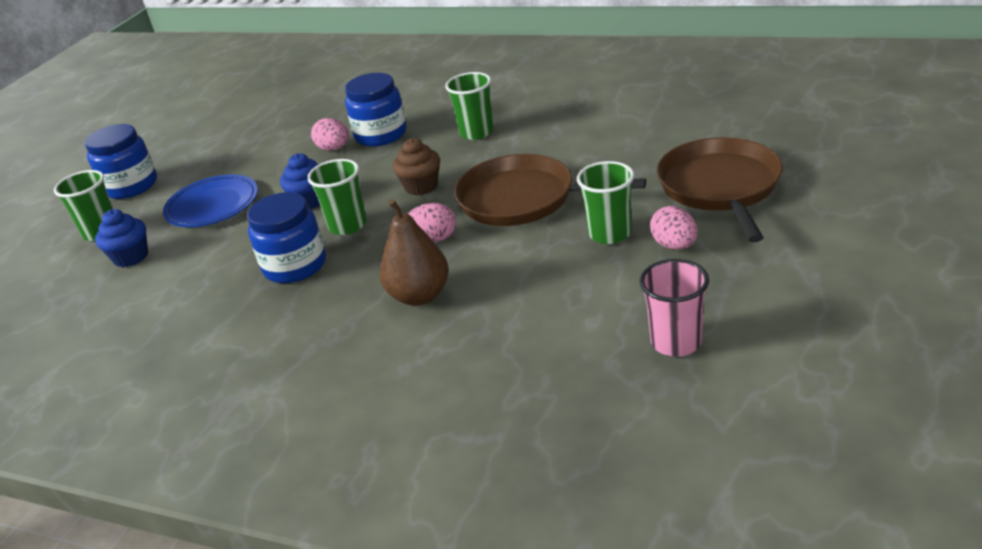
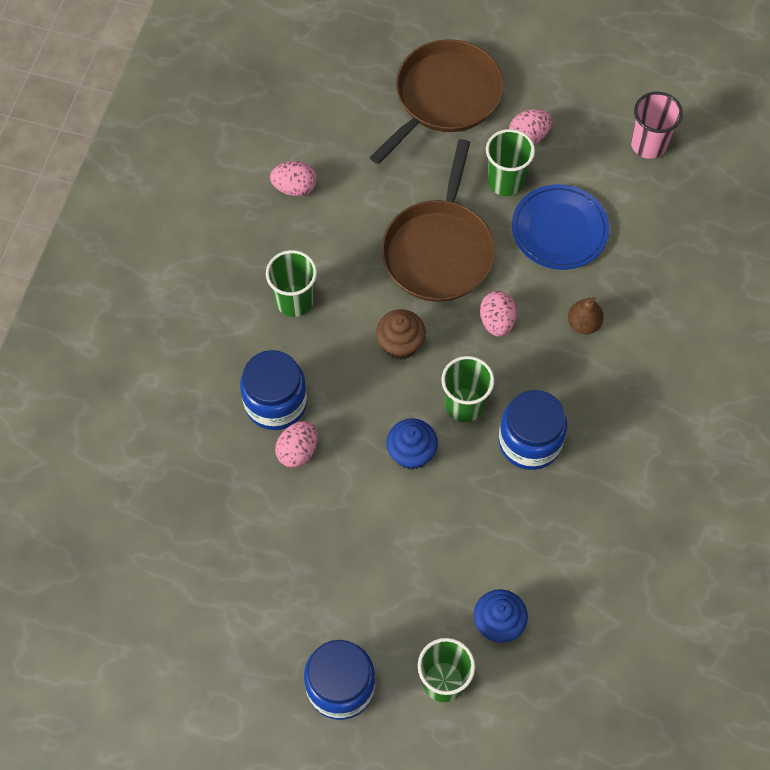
camera: 100 degrees left, 30 degrees up
blue plate [163,175,258,227] -> blue plate moved to [512,184,609,270]
brown pear [379,199,449,306] -> brown pear [568,297,604,334], size x0.60
brown pan [656,137,783,243] -> brown pan turned 135 degrees clockwise [370,39,504,164]
none -> pink egg [270,161,317,196]

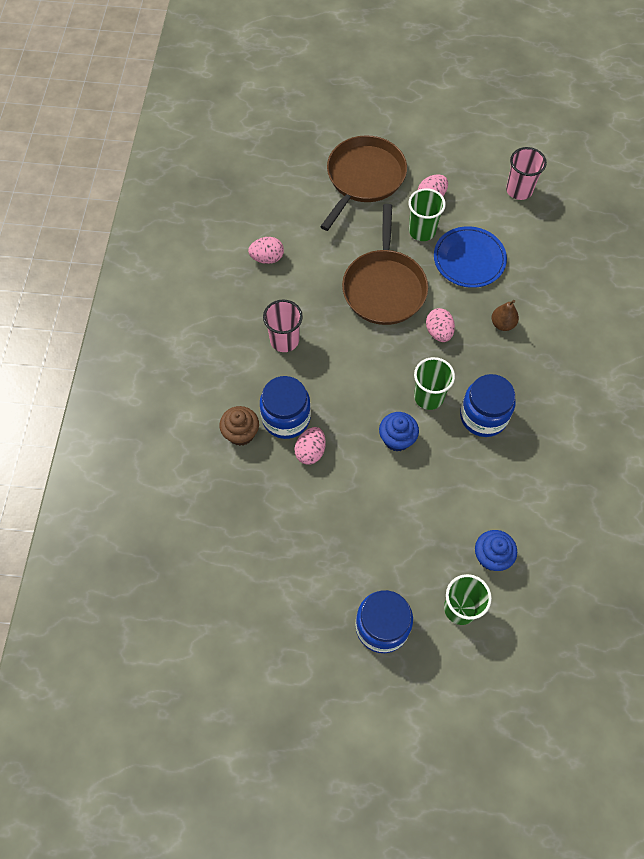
camera: 10 degrees left, 0 degrees up
green cup [266,250,317,317] -> pink cup [263,299,303,352]
brown cupcake [376,309,426,360] -> brown cupcake moved to [219,406,259,446]

